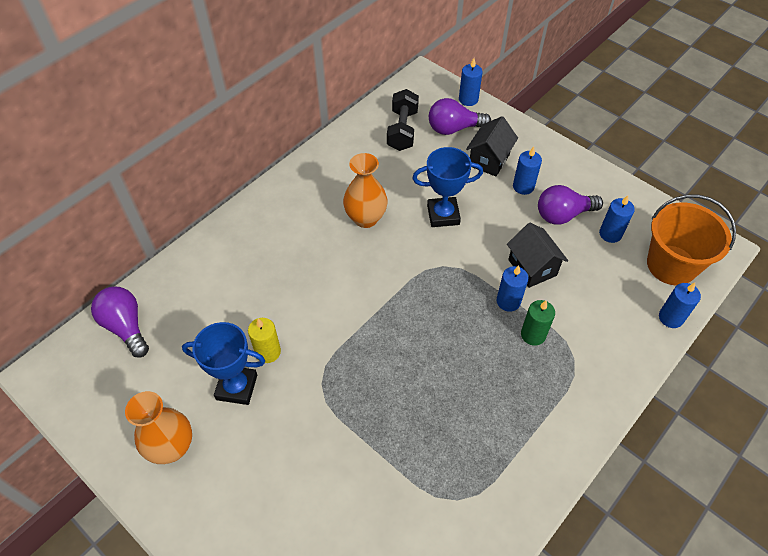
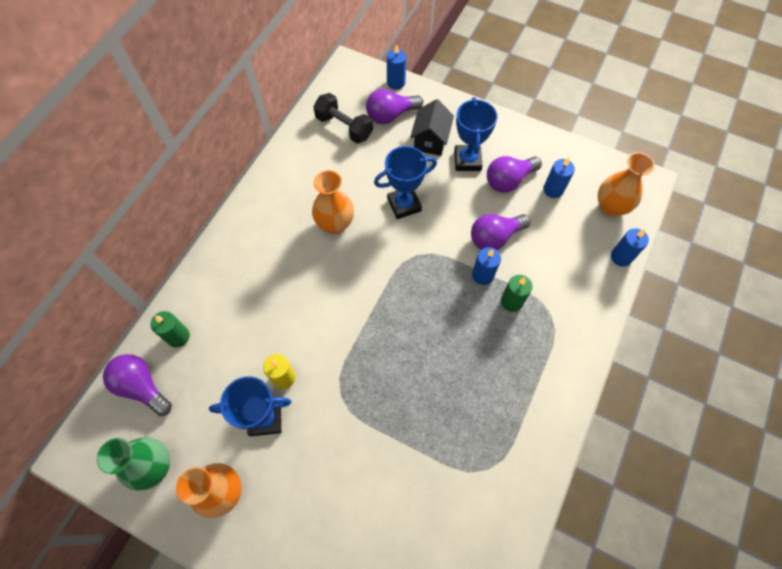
camera: 15 degrees left, 10 degrees up
black dumbbell [387,89,419,151] -> black dumbbell turned 45 degrees counterclockwise [313,93,373,143]
black house [507,223,568,288] -> purple light bulb [471,214,531,250]
blue candle [513,146,542,195] -> blue trophy [454,97,498,171]
orange bucket [647,195,736,285] -> orange vase [598,152,655,217]
none -> green vase [97,437,170,491]
none -> green candle [150,311,190,348]

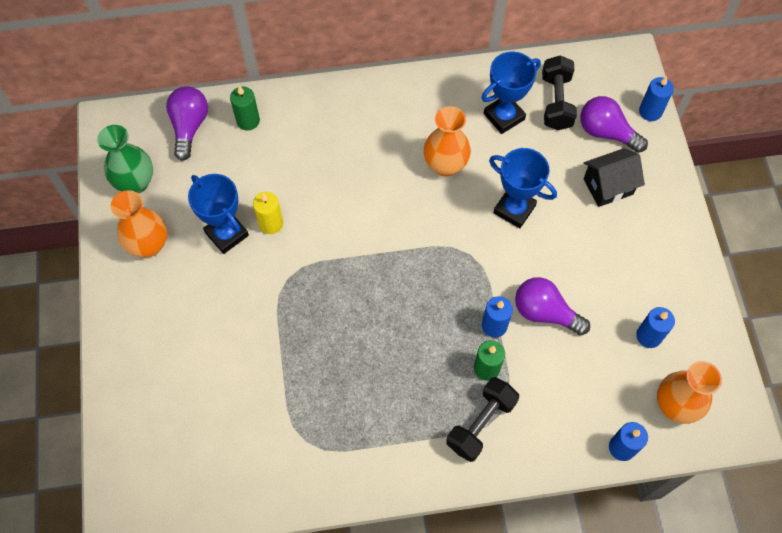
camera: 55 degrees right, 0 degrees up
blue trophy [454,97,498,171] -> blue trophy moved to [482,51,541,134]
purple light bulb [487,156,542,193] -> none
none -> black dumbbell [447,377,519,462]

